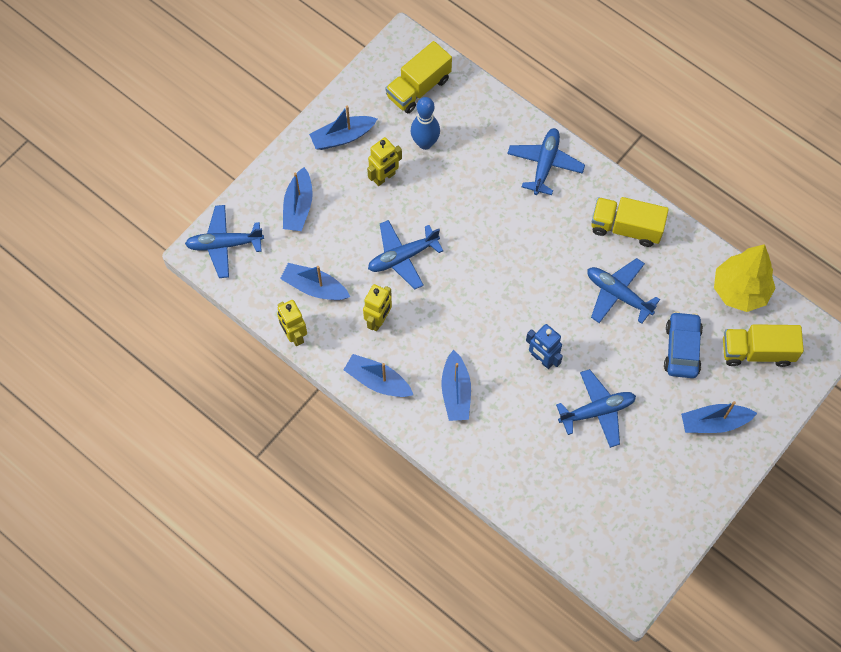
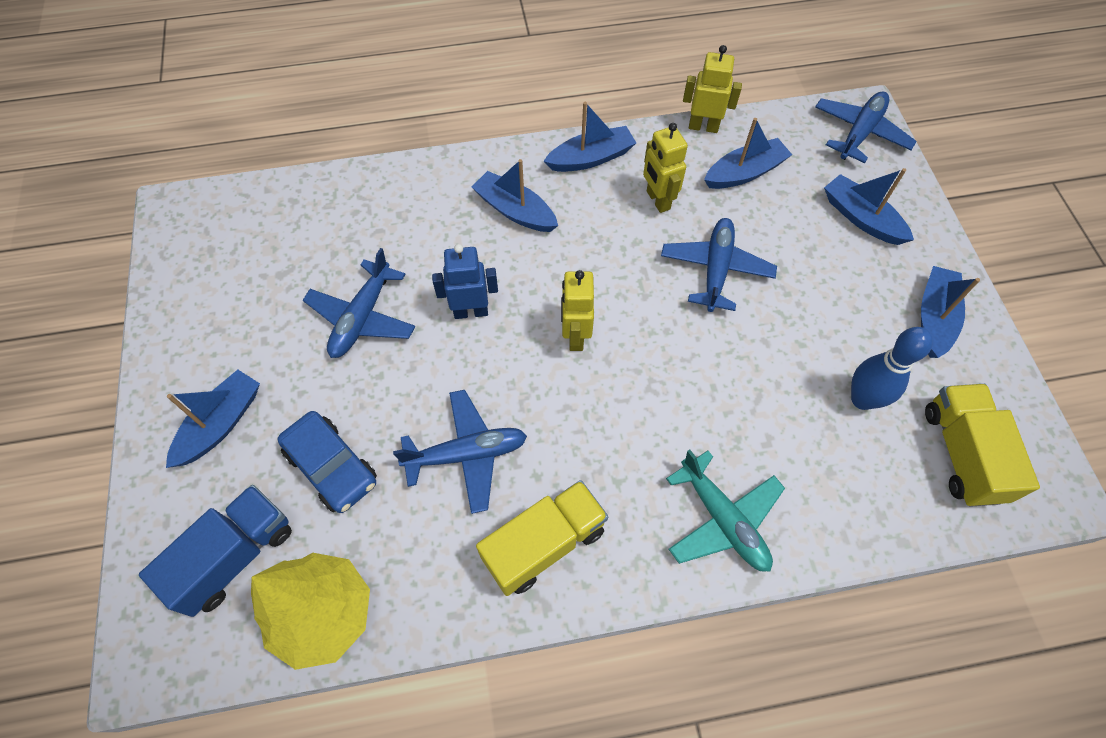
camera: 130 degrees right, 5 degrees down
yellow robot [367,137,402,186] -> yellow robot moved to [561,270,594,351]
blue plane [507,128,585,195] -> turquoise plane [666,450,785,572]
yellow truck [723,324,804,367] -> blue truck [139,485,292,617]

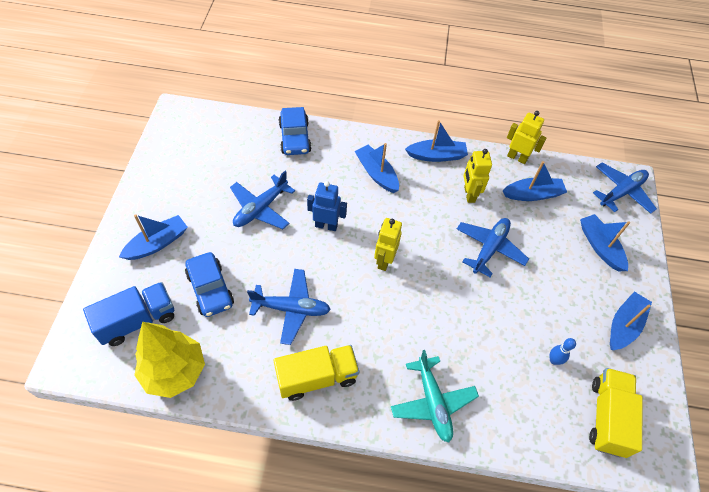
camera: 15 degrees right, 5 degrees down
blue bowling pin [851,327,933,410] -> blue bowling pin [550,338,576,365], size x0.56
none -> blue car [278,107,311,155]

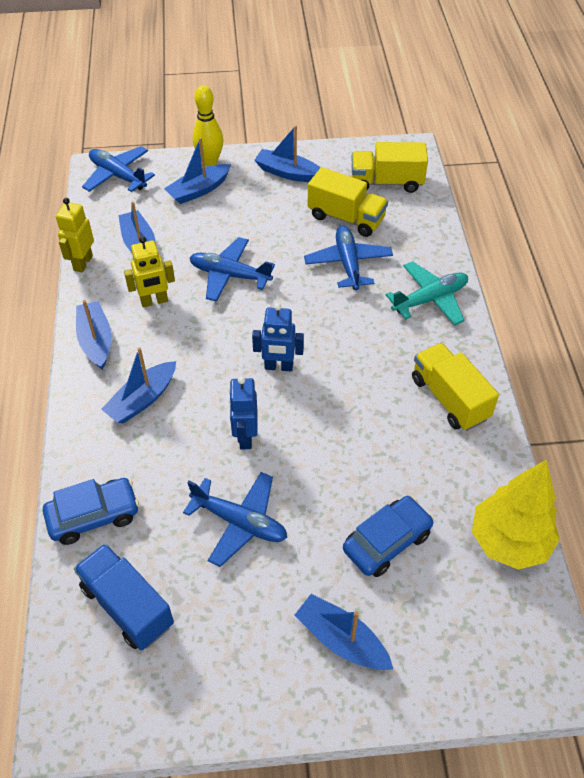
camera: 100 degrees left, 5 degrees down
blue truck [83,282,174,346] -> blue truck moved to [74,543,174,651]
blue plane [247,269,331,345] -> blue plane moved to [304,225,393,290]
yellow robot [374,218,402,271] -> blue robot [252,303,304,371]
blue bowling pin [550,338,576,365] -> yellow truck [307,167,388,237]
none -> yellow bowling pin [193,85,223,166]

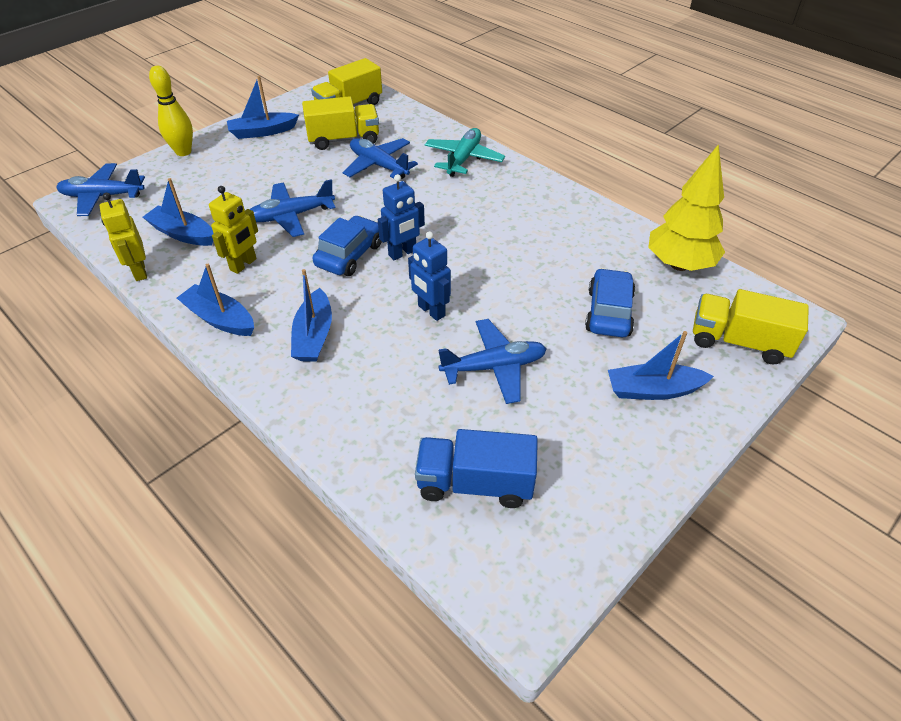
camera: 40 degrees left, 5 degrees down
blue car [43,478,139,545] -> blue car moved to [312,215,382,276]
blue boat [164,138,231,204] -> none
yellow truck [412,343,499,431] -> yellow truck moved to [693,289,809,365]

